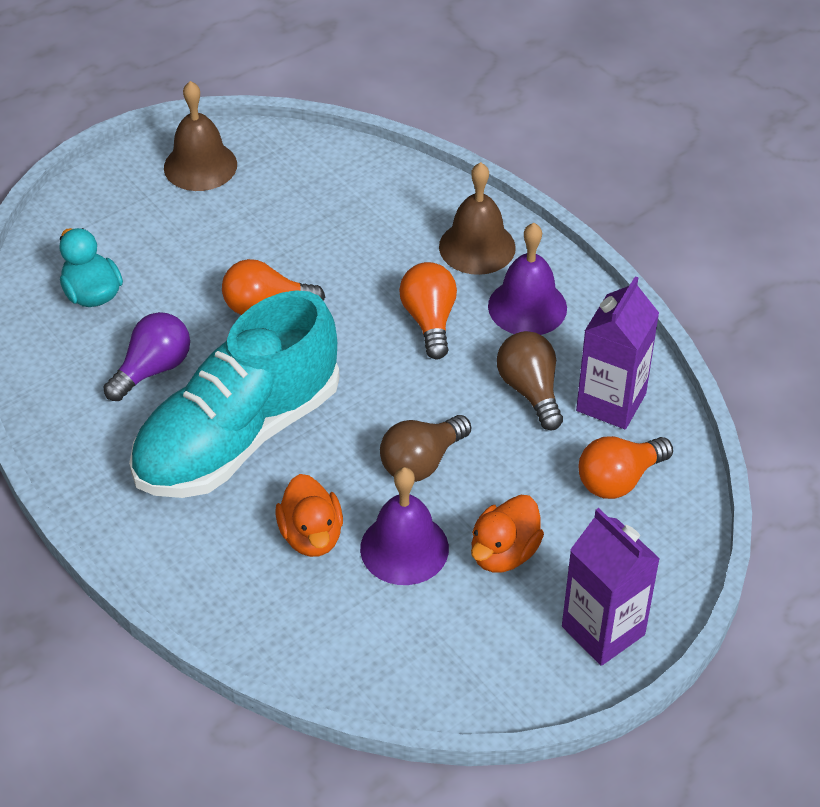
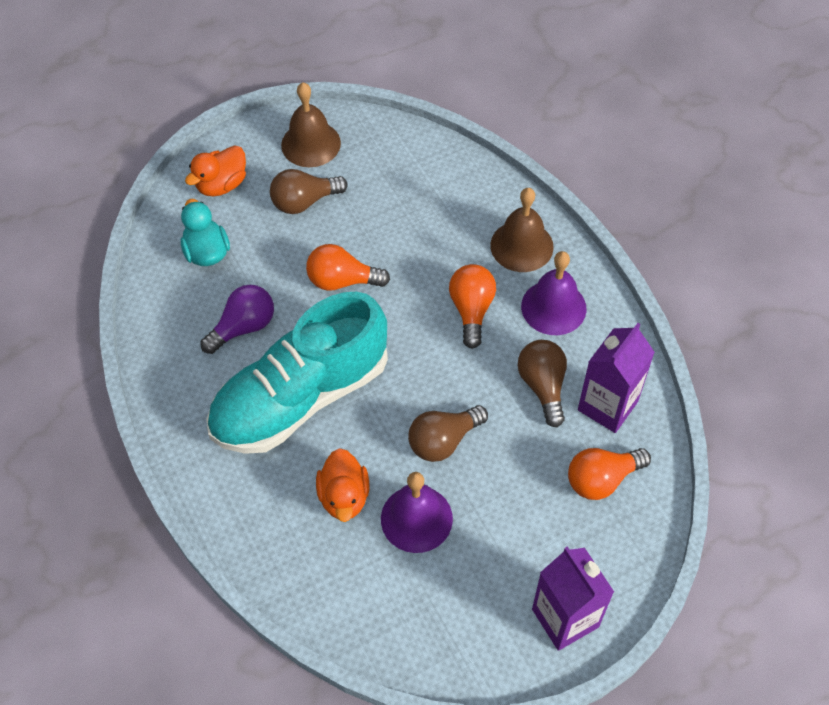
camera: 10 degrees right, 10 degrees up
orange duck [471,495,544,572] -> orange duck moved to [185,145,246,196]
none -> brown light bulb [270,169,348,214]

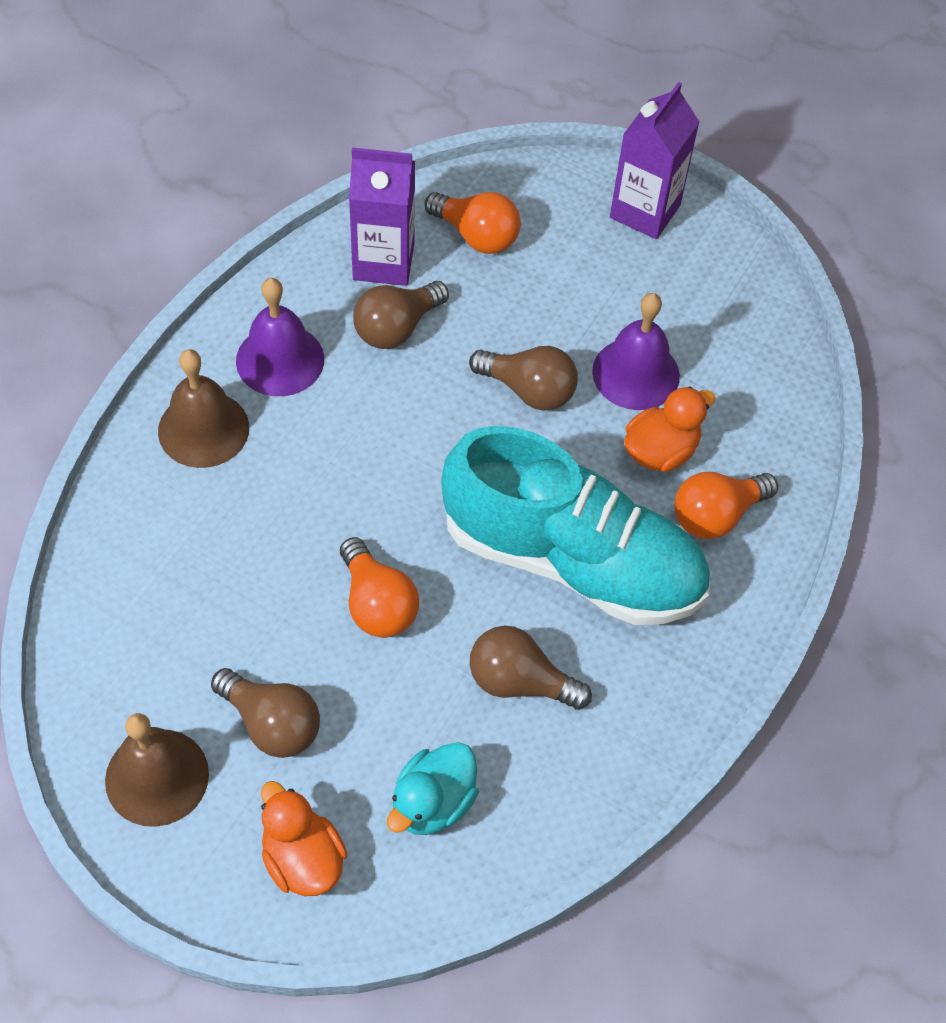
camera: 125 degrees left, 0 degrees up
orange duck [185,145,246,196] -> orange duck turned 135 degrees counterclockwise [261,781,347,896]
purple light bulb [200,285,274,354] -> brown light bulb [470,626,592,710]
orange light bulb [449,264,496,349] -> orange light bulb moved to [675,472,778,539]

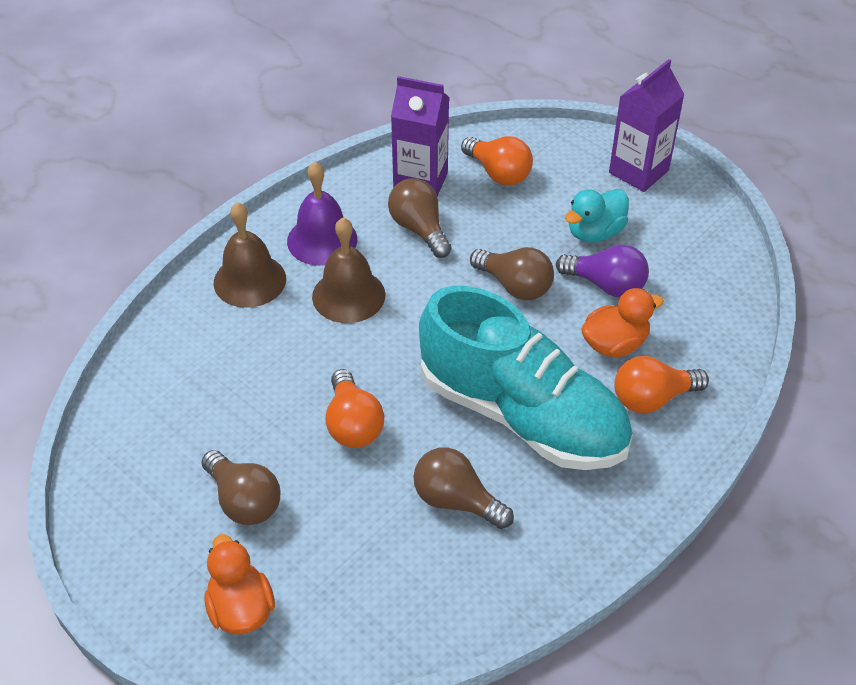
camera: 15 degrees right, 10 degrees down
brown bell [105,713,209,827] -> brown bell moved to [312,218,385,323]
brown light bulb [353,281,449,349] -> brown light bulb turned 90 degrees clockwise [388,178,452,258]
turquoise duck [387,742,479,835] -> turquoise duck moved to [565,189,629,243]
purple bell [592,293,680,410] -> purple light bulb [556,244,649,297]

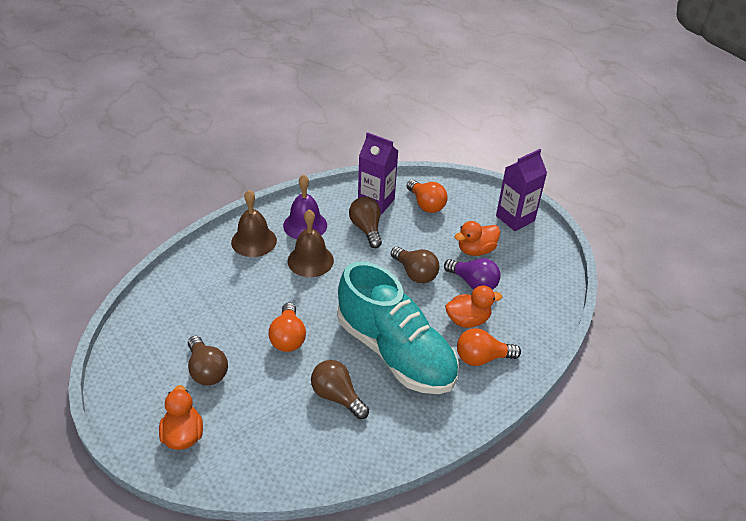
camera: 10 degrees right, 5 degrees down
turquoise duck [565,189,629,243] -> orange duck [455,221,500,256]

